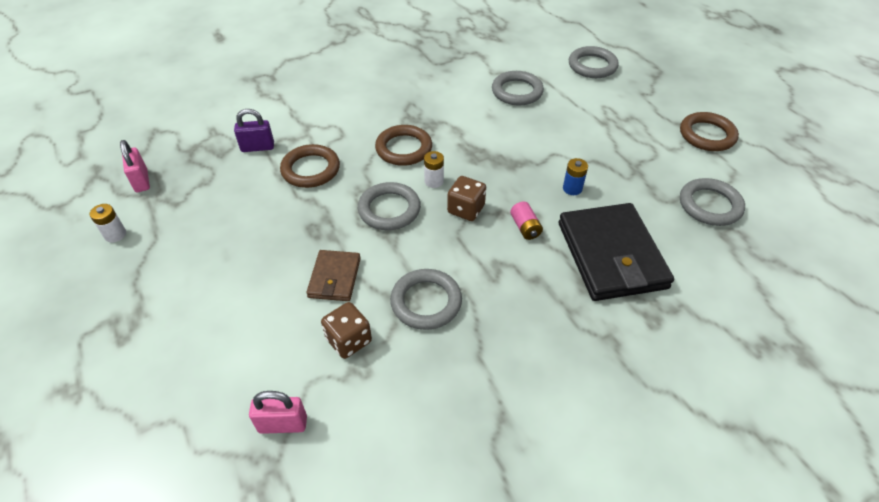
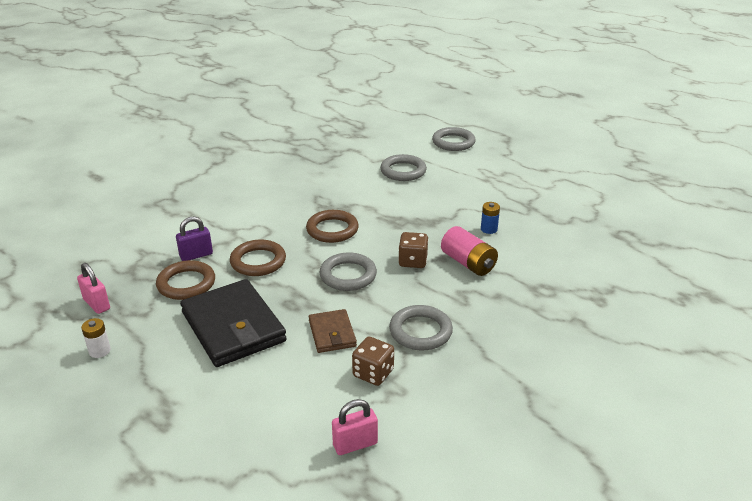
camera: 20 degrees left, 15 degrees down
white battery [424,151,444,188] -> none
pink battery [510,202,543,240] -> pink battery [441,226,498,276], size x1.71
black wallet [559,203,674,301] -> black wallet moved to [180,279,287,367]
brown ring [680,112,739,151] -> brown ring moved to [156,260,215,300]
grey ring [680,178,745,226] -> none

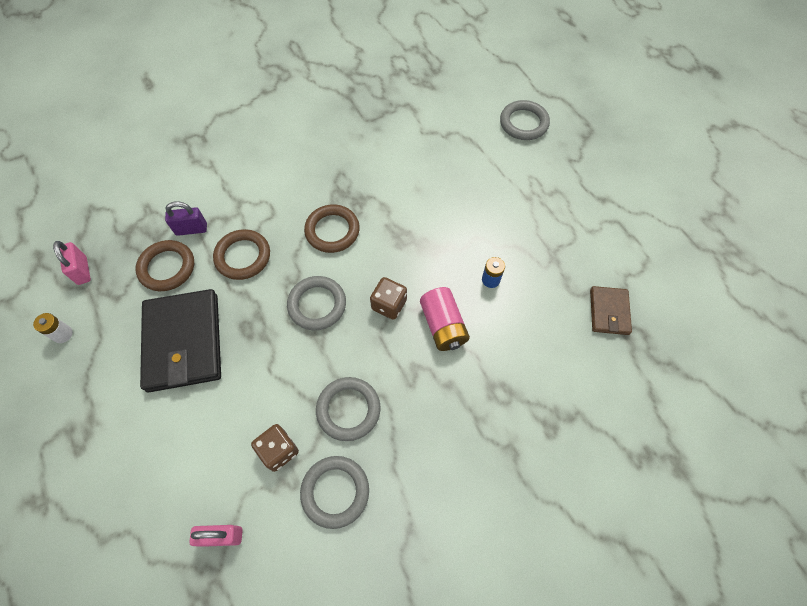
camera: 20 degrees right, 30 degrees up
brown wallet [309,309,357,353] -> brown wallet moved to [590,286,632,335]
grey ring [380,154,427,181] -> grey ring moved to [300,456,369,529]

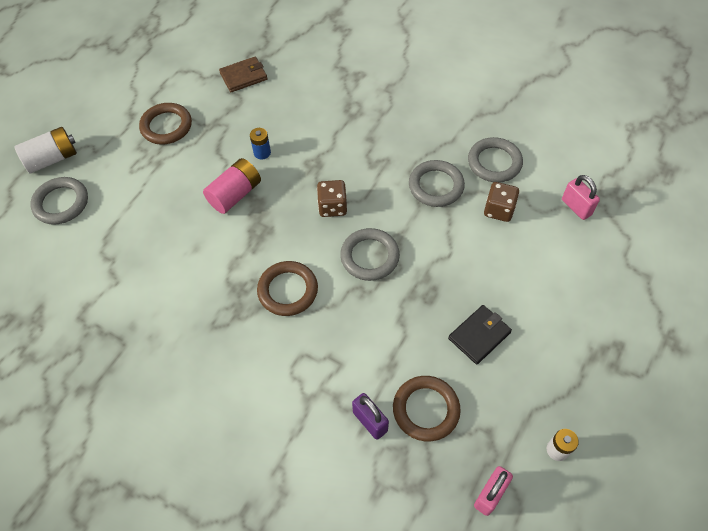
camera: 120 degrees left, 5 degrees down
black wallet [140,289,221,392] -> black wallet [448,305,512,365], size x0.52
brown ring [213,229,270,280] -> brown ring moved to [139,103,192,145]
pink battery [420,287,470,351] -> pink battery moved to [203,158,261,214]
none -> white battery [14,127,77,173]

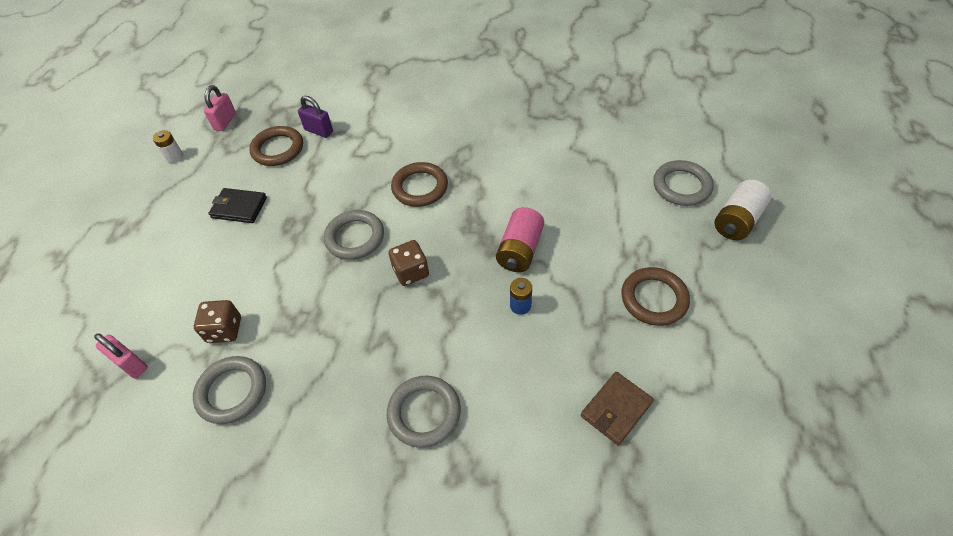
camera: 160 degrees right, 5 degrees down
grey ring [409,160,465,207] -> grey ring moved to [387,376,461,448]
black wallet [448,305,512,365] -> black wallet turned 75 degrees clockwise [208,188,267,223]

